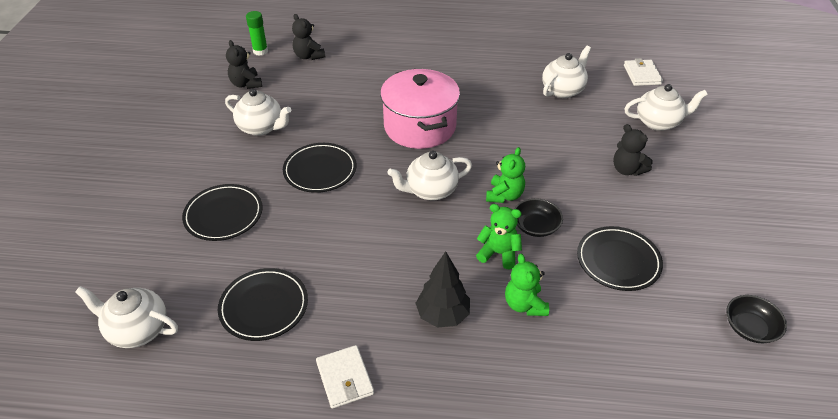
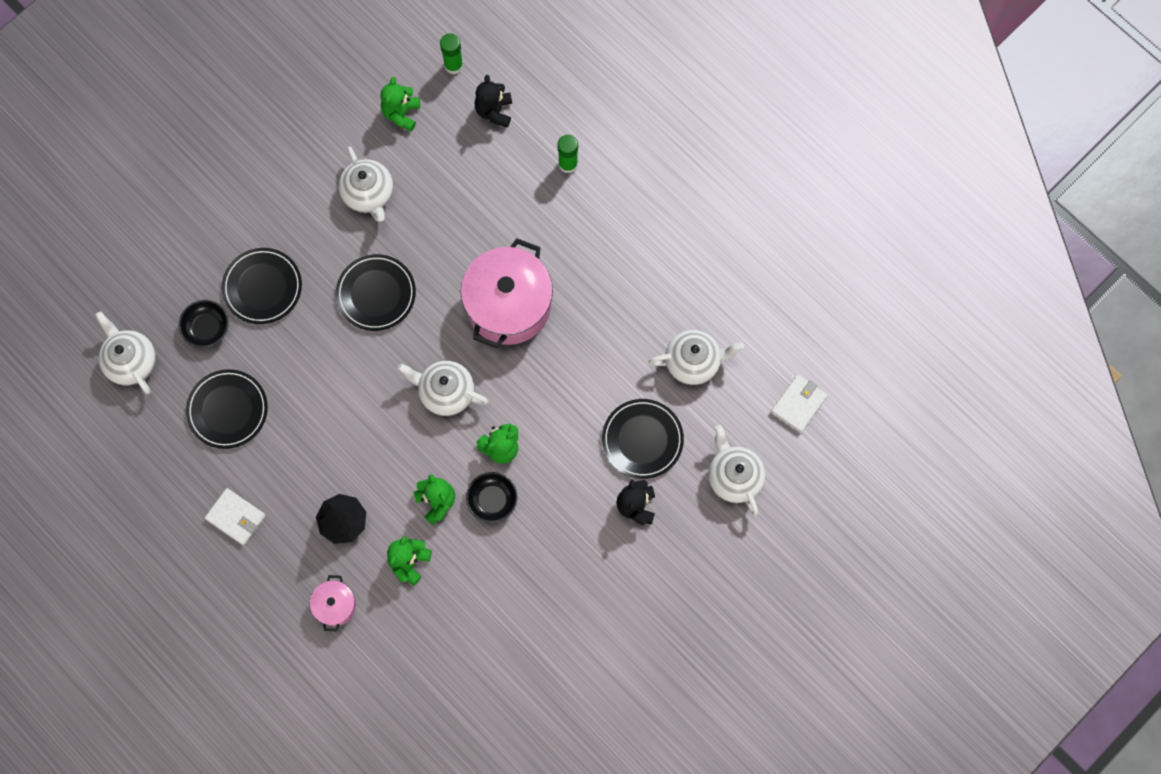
camera: 40 degrees right, 30 degrees up
black teddy bear [226,40,262,89] -> green teddy bear [380,77,420,132]
white wallet [316,345,374,409] -> white wallet turned 75 degrees counterclockwise [205,488,266,545]
black plate [577,226,663,291] -> black plate moved to [602,399,684,479]
white teapot [624,84,708,131] -> white teapot turned 150 degrees counterclockwise [708,425,765,516]
black bowl [726,295,787,343] -> black bowl moved to [179,300,229,348]
none -> pink pot [310,575,356,631]
none -> green glue stick [557,135,578,174]

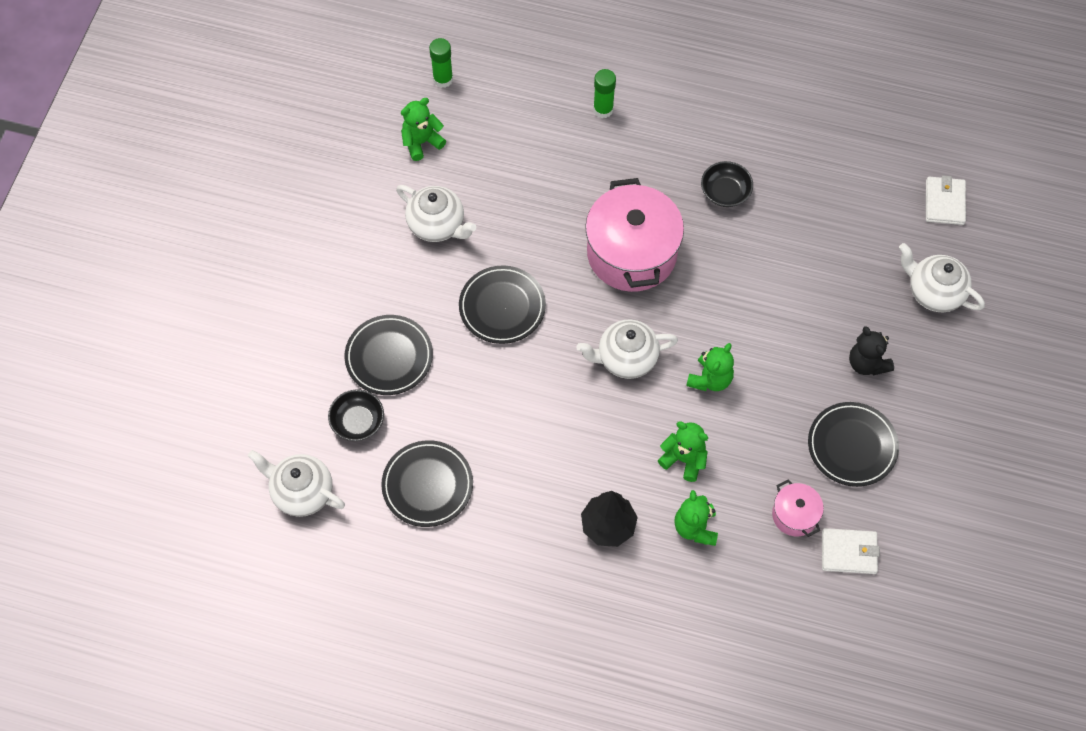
camera: 30 degrees left, 10 degrees down
white wallet [205,488,266,545] -> white wallet moved to [822,528,880,574]
pink pot [310,575,356,631] -> pink pot moved to [772,479,824,537]
green teddy bear [380,77,420,132] -> green teddy bear turned 75 degrees clockwise [401,98,446,161]
black bowl [466,472,517,523] -> black bowl moved to [701,161,753,207]
black teddy bear [475,75,512,128] -> none
black plate [602,399,684,479] -> black plate moved to [808,402,899,487]
white teapot [648,330,744,385] -> none

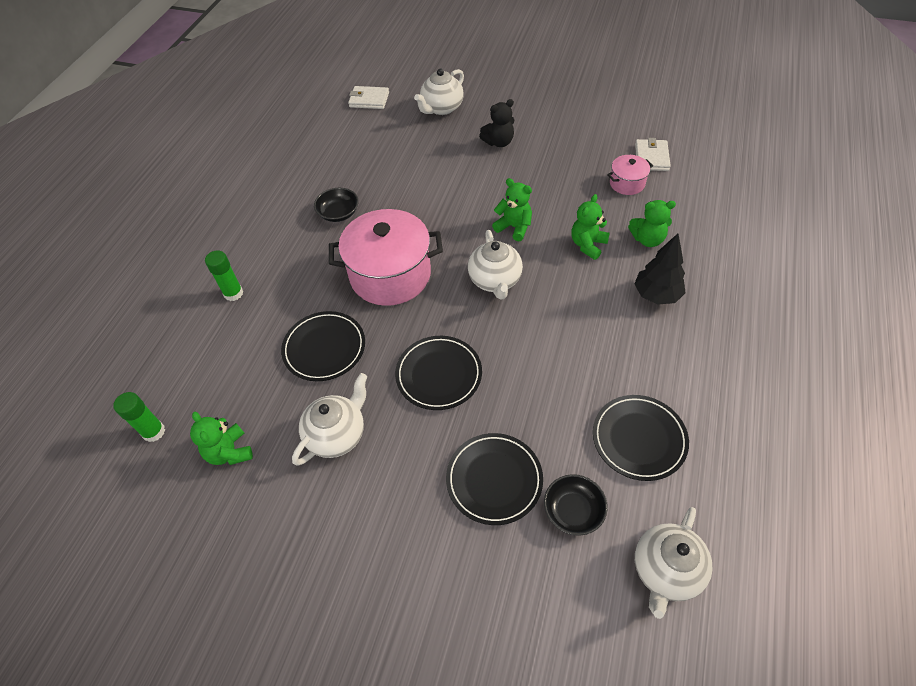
camera: 85 degrees left, 10 degrees down
black plate [808,402,899,487] -> black plate moved to [281,311,365,381]

